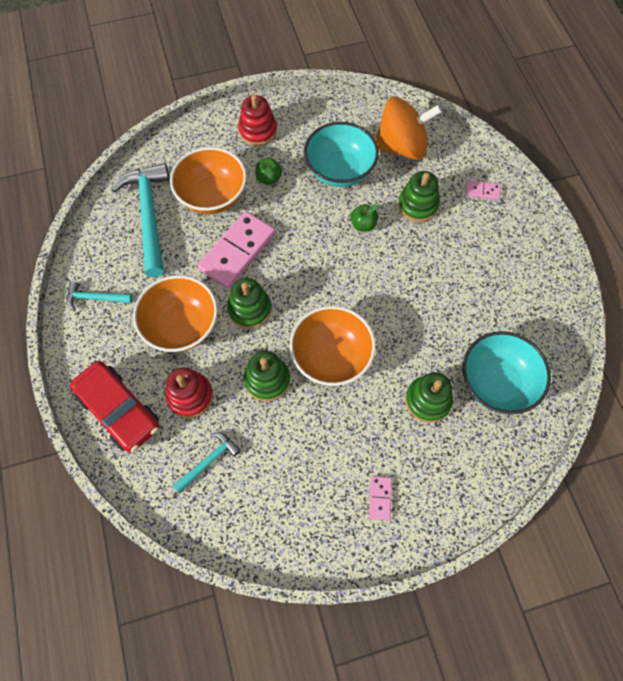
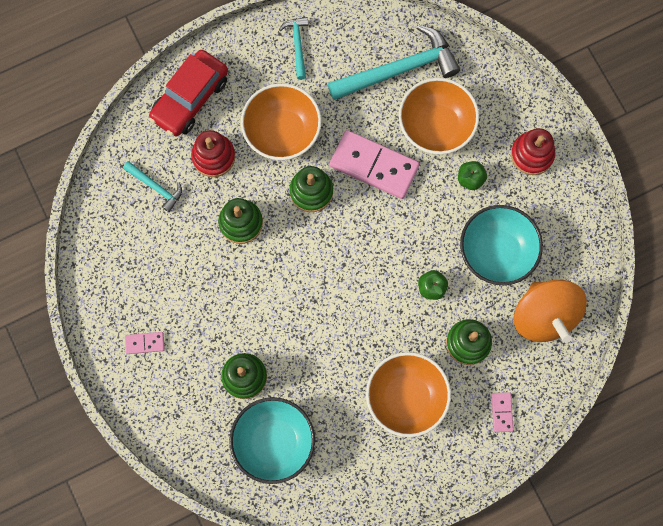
camera: 80 degrees right, 10 degrees up
orange bowl [290,306,376,386] -> orange bowl moved to [366,352,451,437]

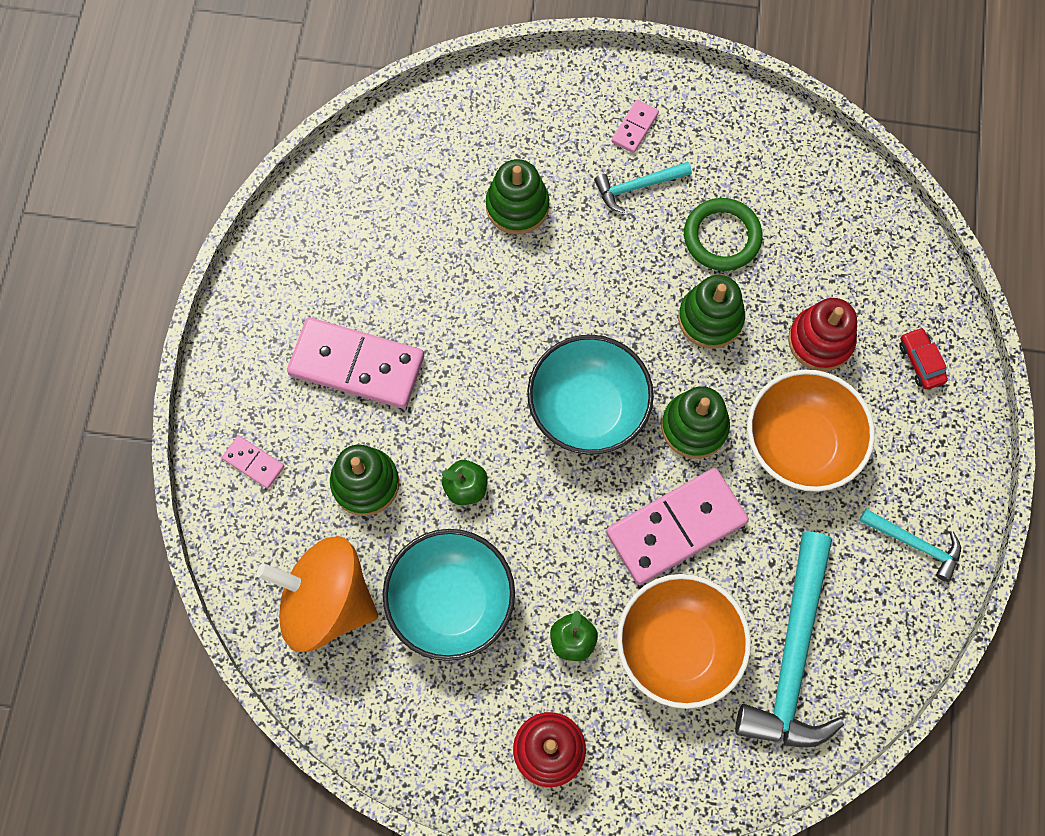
camera: 125 degrees right, 5 degrees down
turquoise hammer [123,161,182,212] -> turquoise hammer moved to [594,161,692,213]
red car [149,50,228,137] -> red car [899,327,948,390], size x0.44
turquoise bowl [229,397,315,484] -> turquoise bowl moved to [527,335,654,455]
orange bowl [366,352,451,437] -> pink domino [287,317,424,409]
none -> green ring [684,198,763,271]

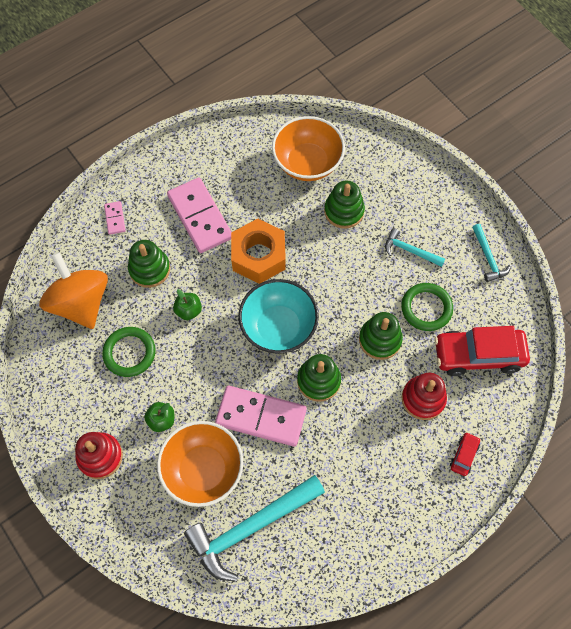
camera: 45 degrees right, 5 degrees down
turquoise bowl [383,529,515,661] -> green ring [102,327,156,377]
pink domino [612,100,659,153] -> none
orange bowl [747,369,875,492] -> orange bowl moved to [272,116,345,181]
turquoise hammer [859,509,961,582] -> turquoise hammer moved to [472,224,511,282]
none -> orange nut [231,218,286,284]
none -> red car [434,326,530,376]

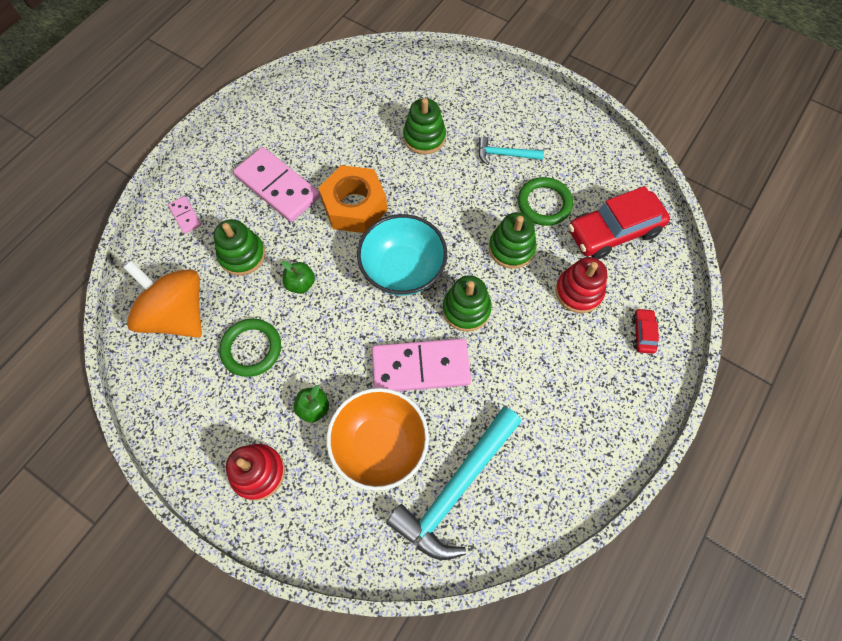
camera: 20 degrees left, 0 degrees up
orange bowl [272,116,345,181] -> none
turquoise hammer [472,224,511,282] -> none

